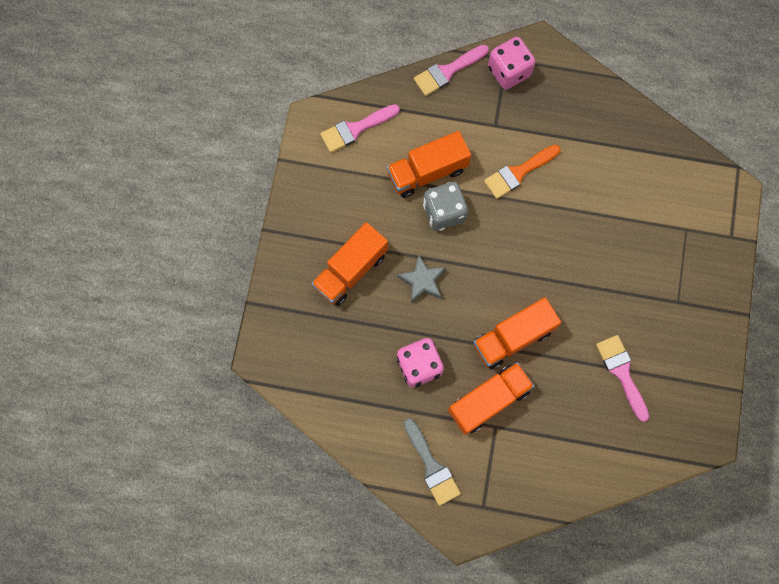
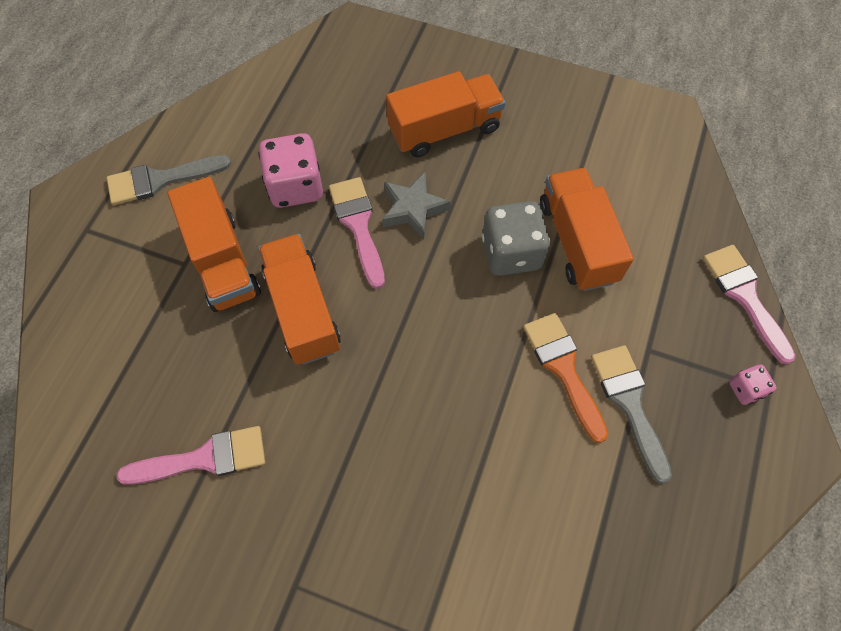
camera: 100 degrees right, 10 degrees down
orange truck [312,222,388,306] -> orange truck turned 105 degrees clockwise [386,71,505,157]
pink brush [320,104,400,153] -> pink brush moved to [329,177,385,289]
pink dice [488,37,536,90] -> pink dice [729,364,777,405], size x0.50
none -> grey brush [591,345,672,484]

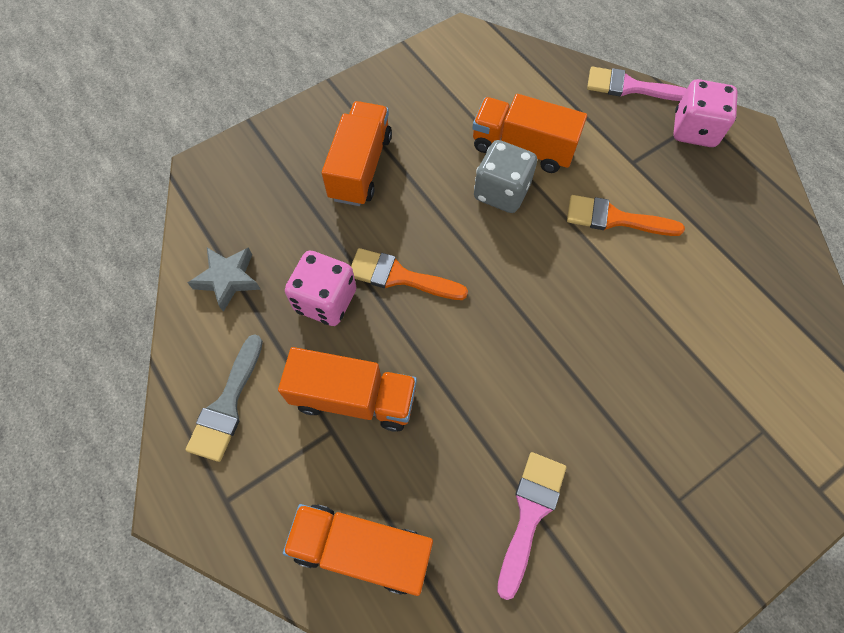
camera: 55 degrees left, 0 degrees up
orange truck [258,234,341,365] -> orange truck moved to [283,504,433,596]
pink brush [329,177,385,289] -> orange brush [351,248,468,300]
grey star [382,172,451,239] -> grey star moved to [188,247,261,312]
grey brush [591,345,672,484] -> none
pink dice [729,364,777,405] -> pink dice [673,79,738,147], size x2.01

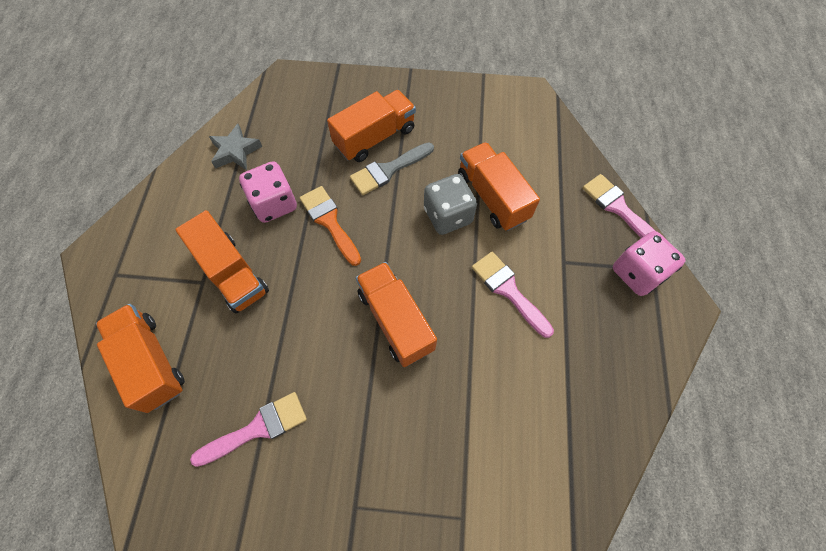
camera: 40 degrees right, 0 degrees up
grey brush [186,334,263,462] -> grey brush moved to [350,142,434,195]
orange brush [567,195,685,236] -> pink brush [472,252,554,338]
none -> orange truck [356,262,437,367]

